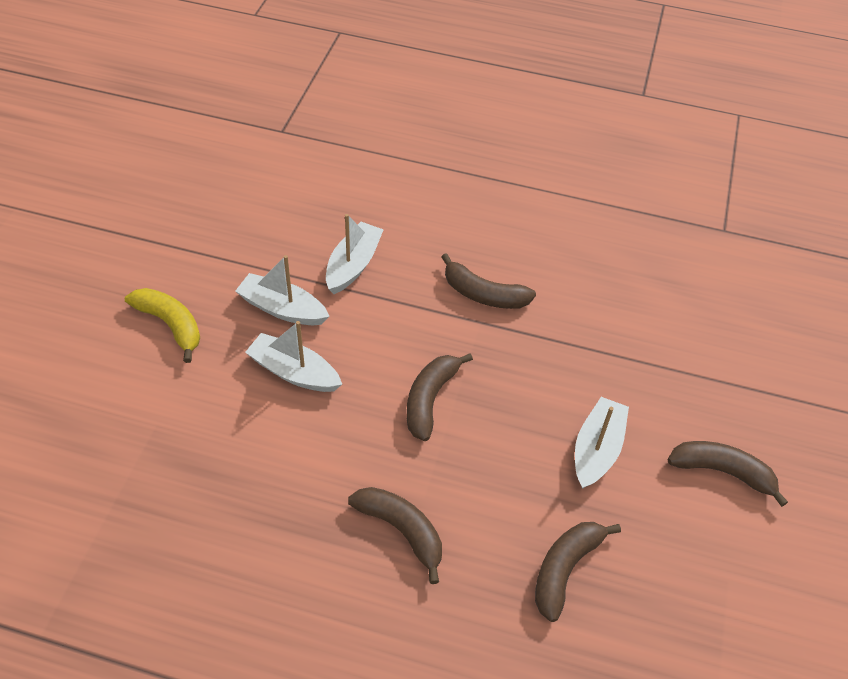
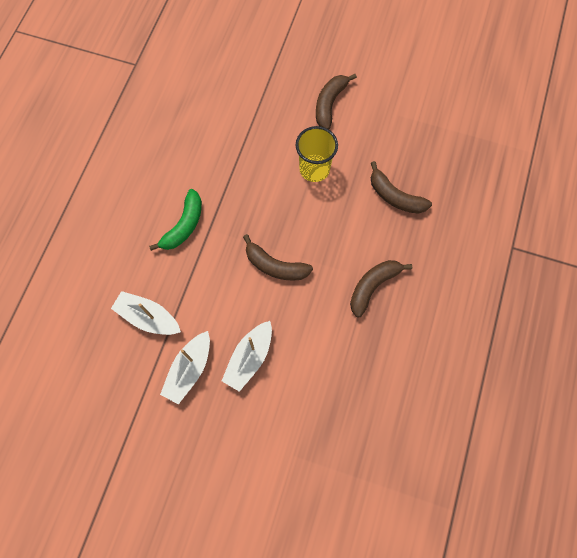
camera: 85 degrees left, 20 degrees up
yellow banana [125,288,200,363] -> none
brown banana [442,253,536,309] -> green banana [149,189,202,251]
white boat [575,397,629,489] -> yellow cup [296,126,338,182]

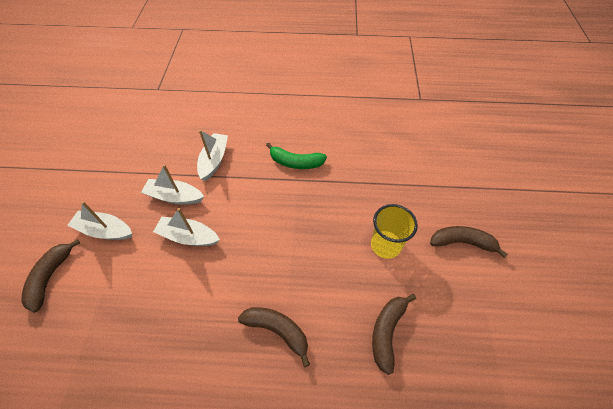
camera: 75 degrees right, 15 degrees down
brown banana [243,234,313,281] -> brown banana moved to [21,239,80,313]
none -> white boat [67,201,132,240]

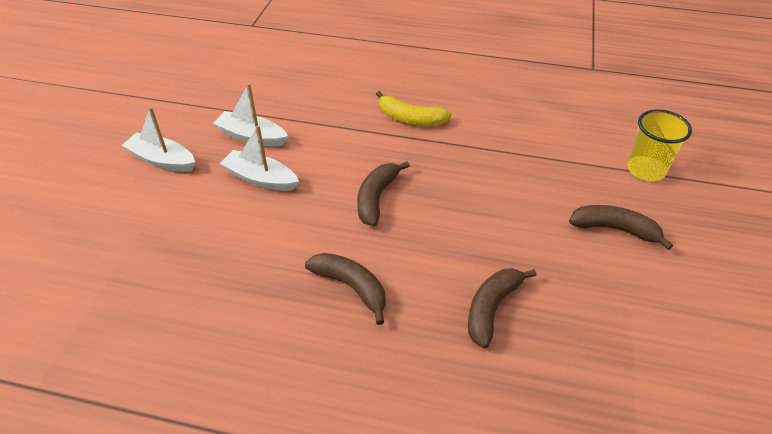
camera: 10 degrees right, 10 degrees down
brown banana [21,239,80,313] -> brown banana moved to [357,161,410,226]
white boat [197,130,228,181] -> none
green banana [266,142,327,169] -> yellow banana [376,91,452,126]
yellow cup [371,204,418,259] -> yellow cup moved to [628,109,692,181]

